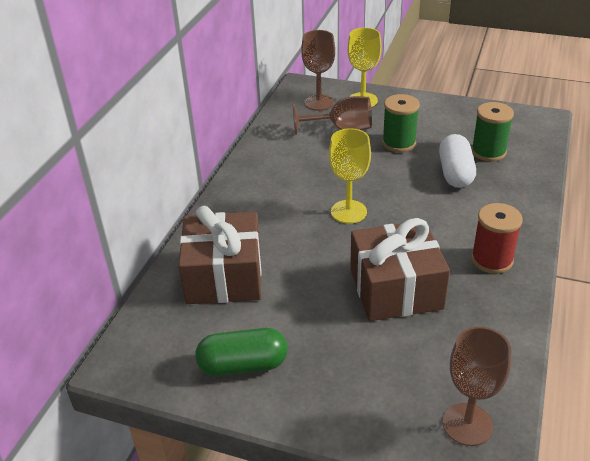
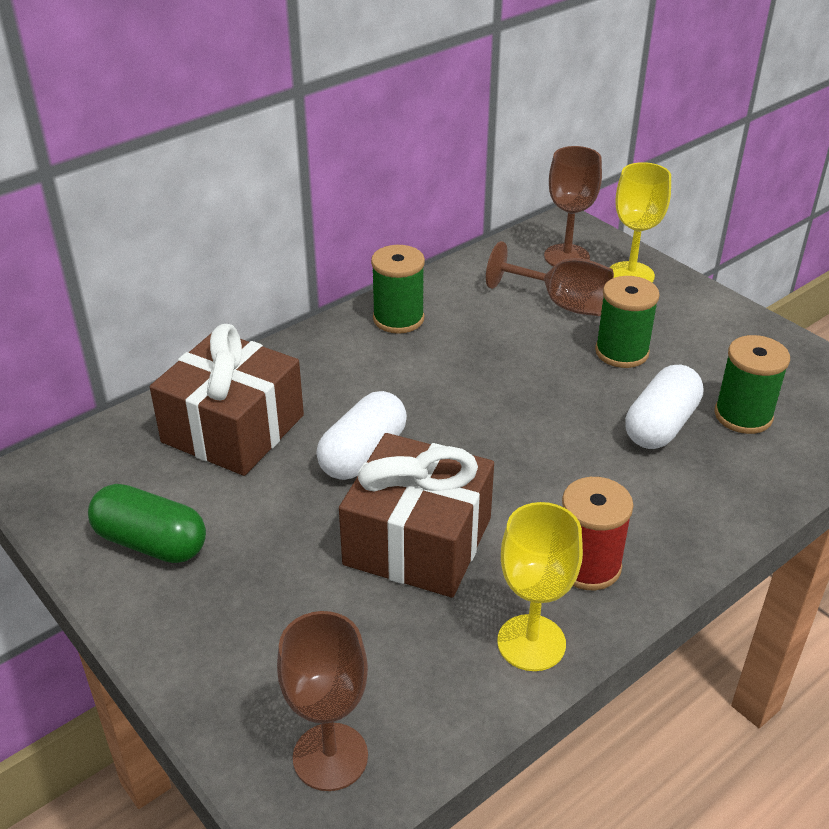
camera: 30 degrees right, 0 degrees up
yellow goblet [329,128,371,224] -> yellow goblet moved to [497,502,583,671]
none -> white capsule [316,391,407,480]
none -> green spool [371,245,425,334]

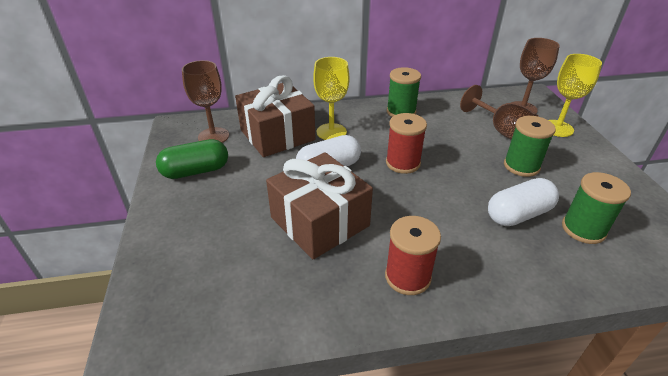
camera: 30 degrees right, 0 degrees up
green capsule [88,484,206,563] -> green capsule turned 75 degrees counterclockwise [156,139,228,179]
brown goblet [277,611,368,791] -> brown goblet moved to [182,60,229,143]
yellow goblet [497,502,583,671] -> yellow goblet moved to [313,57,349,140]
none -> red spool [386,113,427,174]

